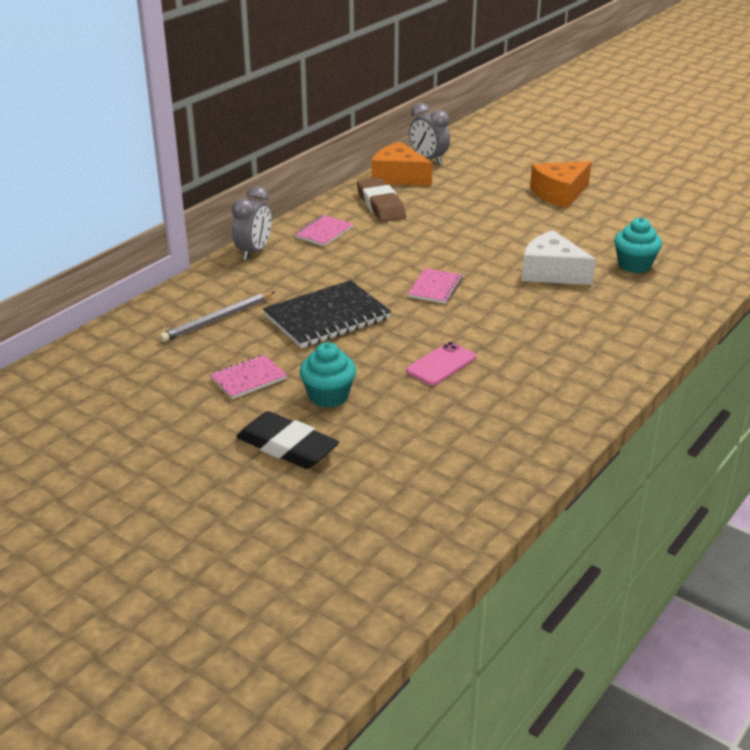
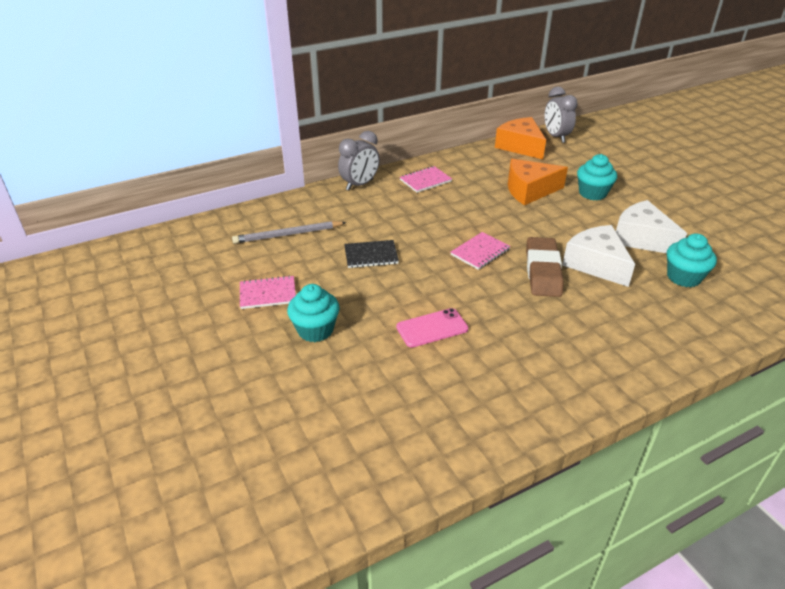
camera: 25 degrees right, 5 degrees up
black eraser [236,411,339,469] -> none
black notebook [263,280,391,348] -> black notebook [344,240,399,268], size x0.55
brown eraser [357,177,406,222] -> brown eraser moved to [526,237,564,297]
orange cheese [530,161,591,208] -> orange cheese moved to [508,159,568,205]
none -> turquoise cupcake [577,154,617,201]
none -> white cheese [616,200,687,253]

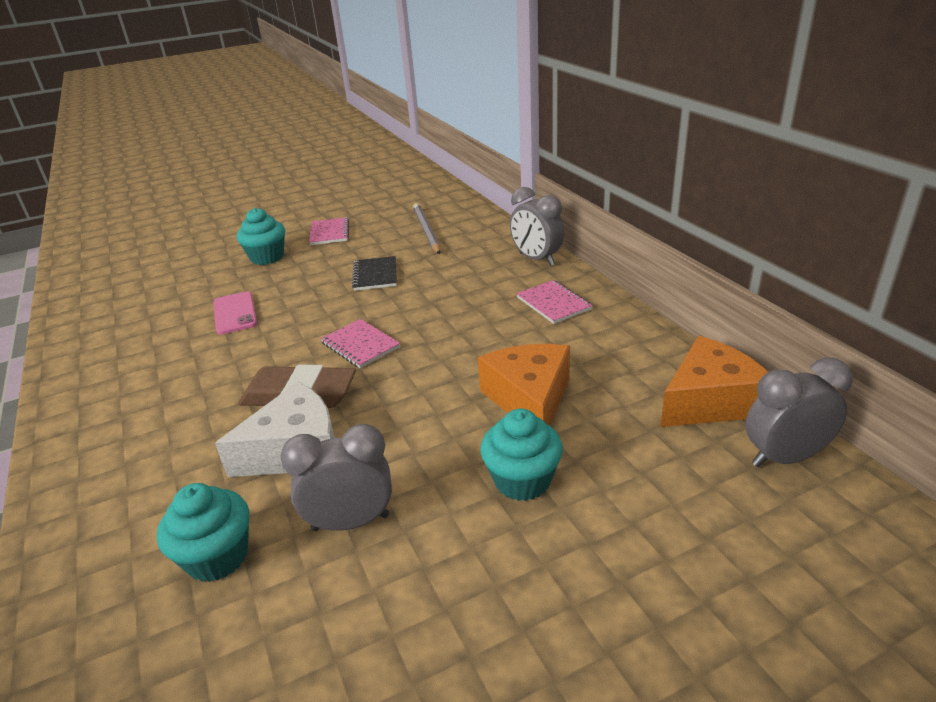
camera: 95 degrees right, 5 degrees down
white cheese [616,200,687,253] -> grey clock [280,424,392,531]

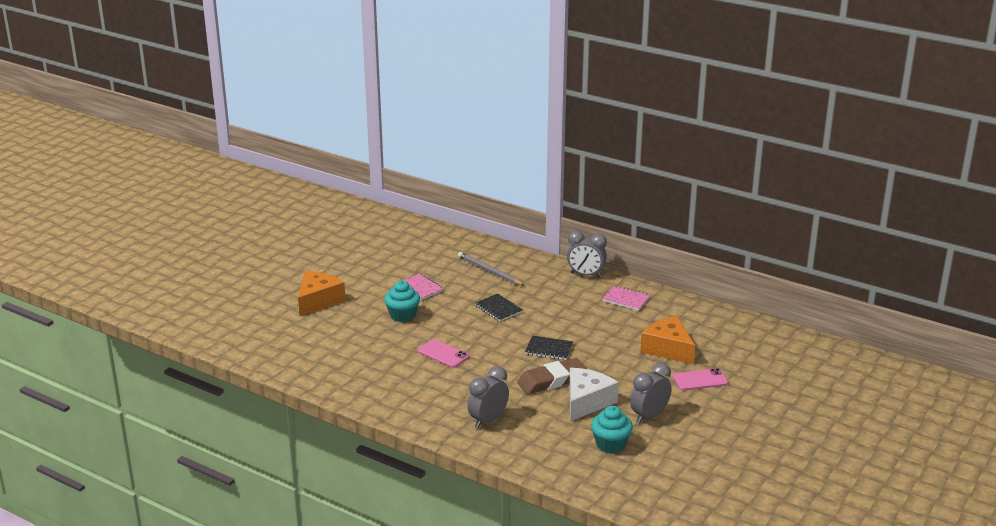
camera: 35 degrees left, 5 degrees down
pink notebook [321,319,400,368] -> black notebook [525,336,573,360]
turquoise cupcake [480,409,563,501] -> pink phone [673,368,728,391]
orange cheese [660,336,768,427] -> orange cheese moved to [298,271,346,316]
grey clock [745,357,853,467] -> grey clock moved to [467,366,509,428]

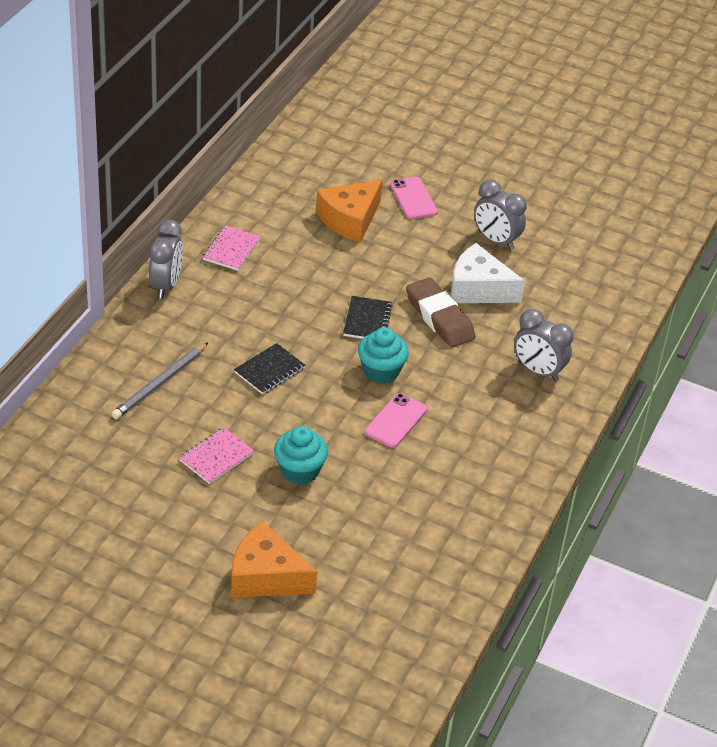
camera: 100 degrees left, 15 degrees up
turquoise cupcake [591,406,633,454] -> turquoise cupcake moved to [358,327,409,384]

